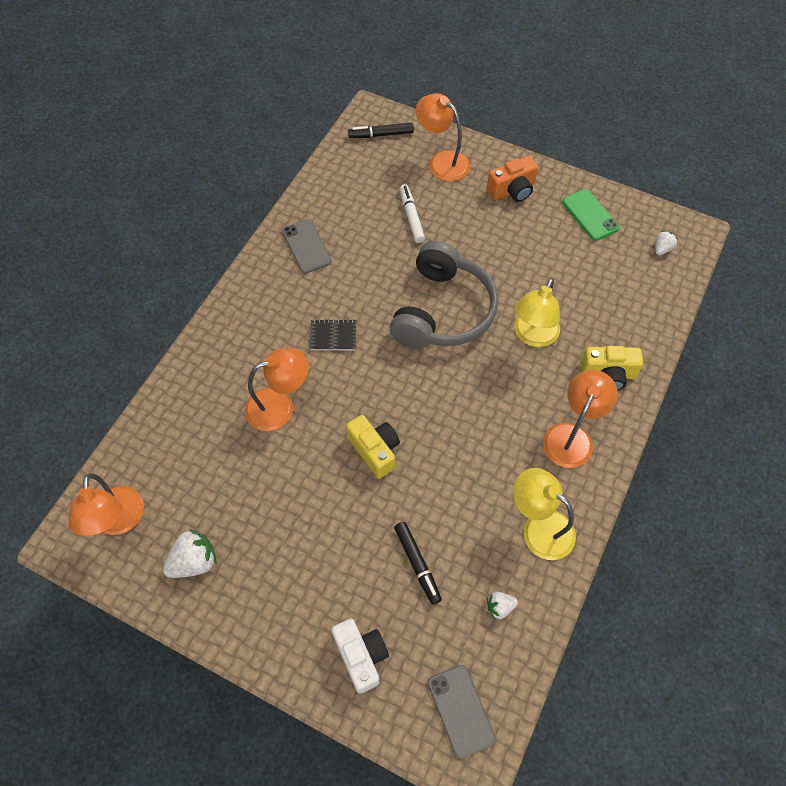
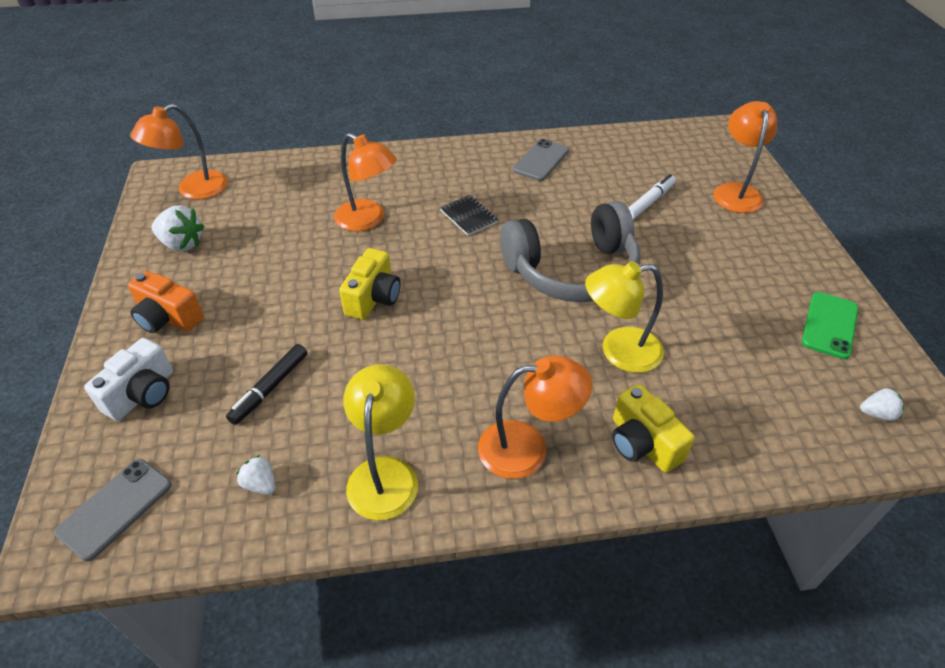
camera: 55 degrees right, 15 degrees down
black marker [348,123,414,138] -> none
orange camera [487,156,538,202] -> orange camera moved to [128,271,204,333]

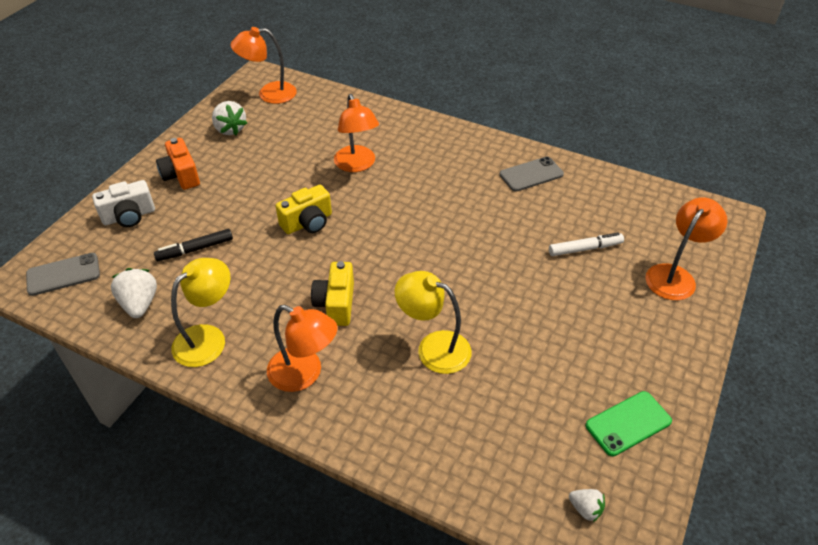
camera: 35 degrees right, 0 degrees up
white strawberry [236,455,275,495] -> white strawberry [111,268,157,318], size x1.74
black notebook [440,195,498,236] -> none
grey headphones [500,201,640,302] -> none
yellow camera [612,384,695,473] -> yellow camera moved to [311,261,354,326]

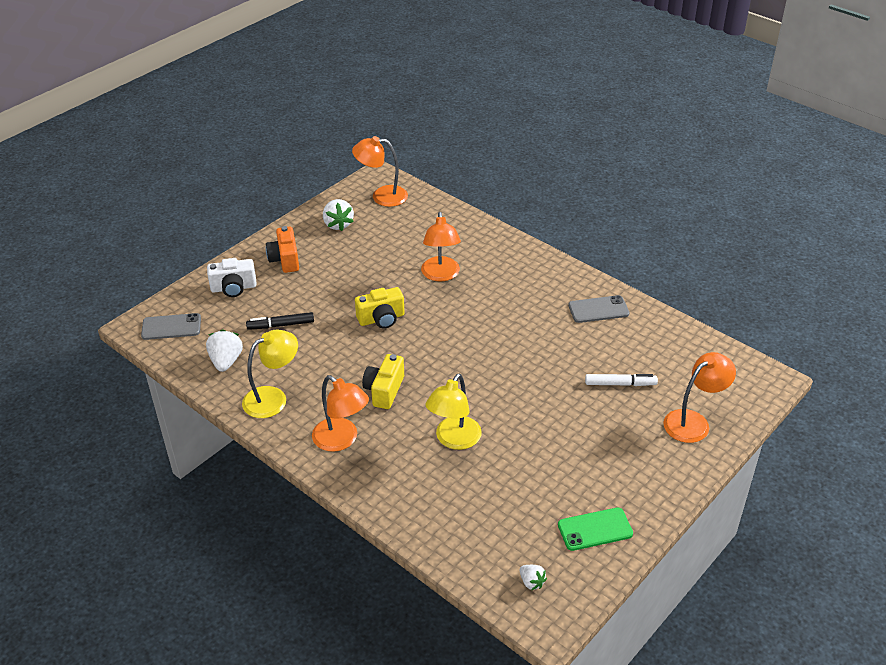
camera: 15 degrees right, 5 degrees down
yellow lamp [395,271,471,374] -> yellow lamp turned 105 degrees counterclockwise [425,373,482,450]

